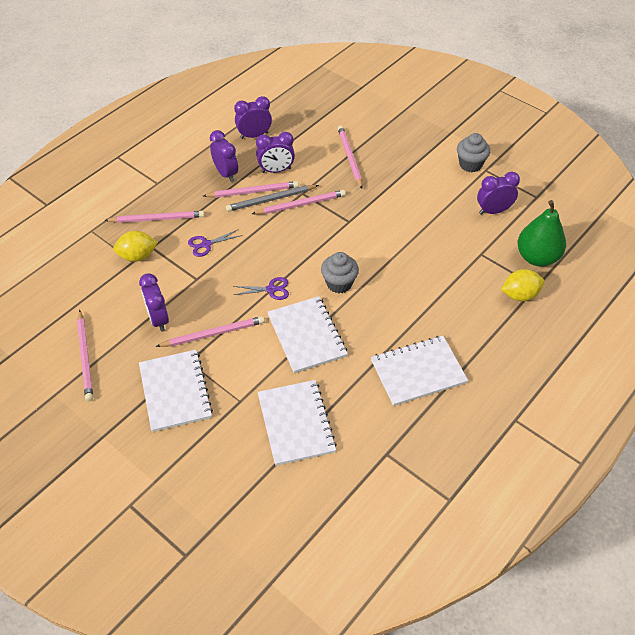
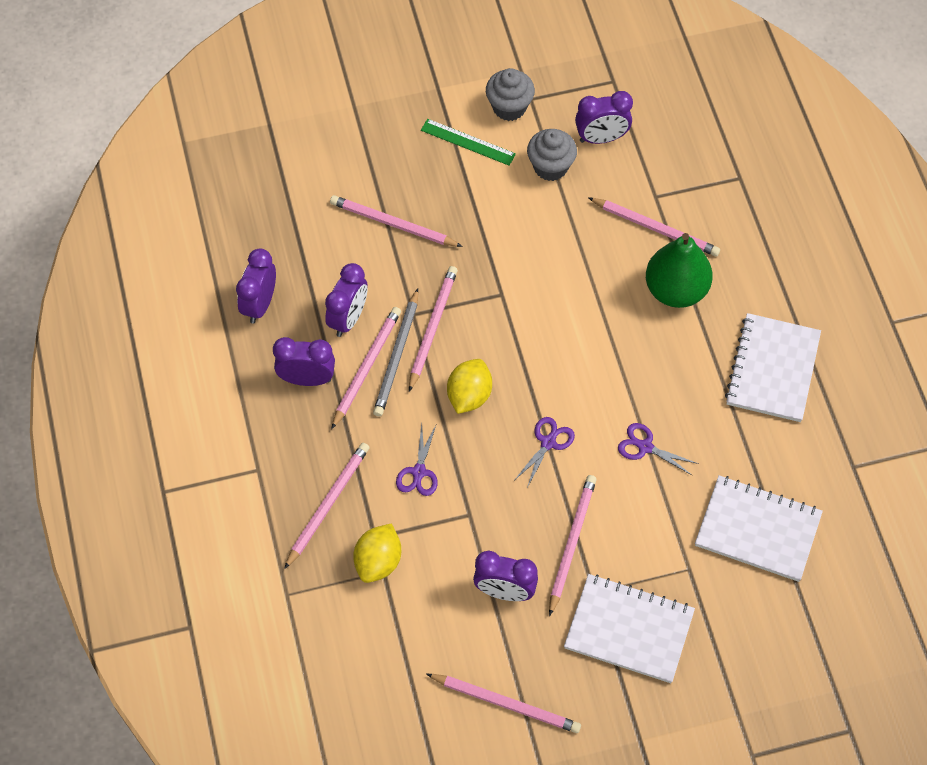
camera: 55 degrees left, 10 degrees up
white notebook [267,296,348,373] -> purple scissors [618,423,699,476]
grey cupcake [321,252,359,293] -> grey cupcake moved to [527,129,577,181]
purple clock [477,172,520,215] -> purple clock turned 120 degrees counterclockwise [575,91,633,144]
yellow lemon [501,269,545,301] -> yellow lemon moved to [447,359,492,414]
green pear [517,200,566,266] -> green pear moved to [646,233,713,308]
none -> green ruler [421,119,516,166]
none -> pink pencil [588,197,720,257]

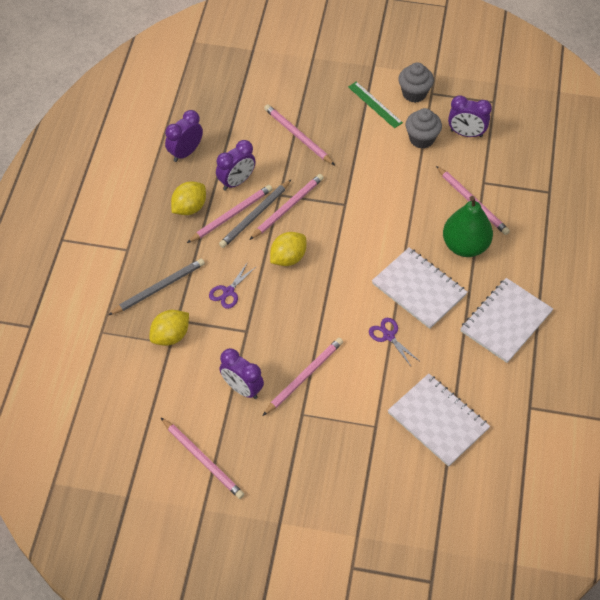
camera: 25 degrees right, 5 degrees down
purple clock [273,337,335,386] -> yellow lemon [171,182,206,215]
pink pencil [284,443,370,569] -> grey pencil [109,258,205,315]
purple scissors [515,417,575,488] -> none
white notebook [564,574,695,683] -> white notebook moved to [372,247,468,329]

